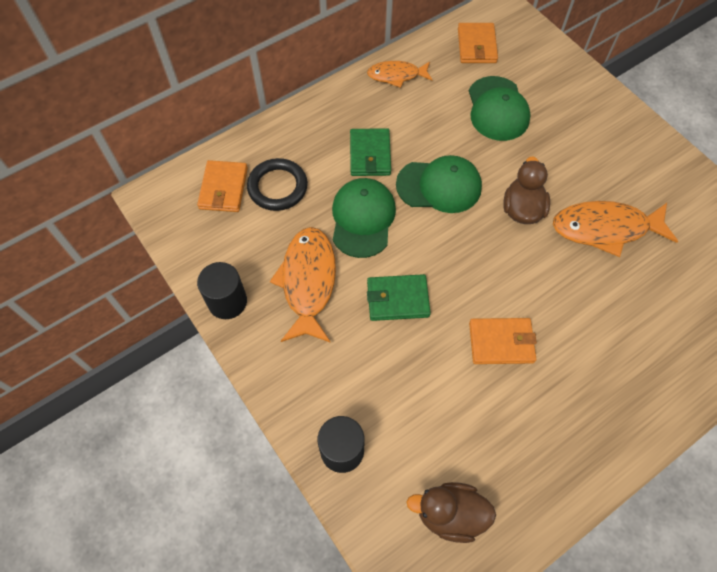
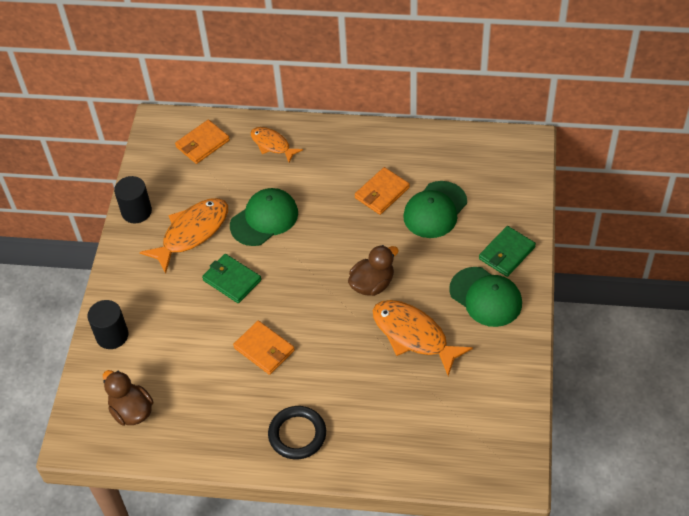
camera: 45 degrees right, 10 degrees down
black ring [247,158,308,211] -> black ring moved to [268,406,326,459]
green wallet [350,128,391,176] -> green wallet moved to [479,226,536,277]
orange fish [367,61,432,88] -> orange fish moved to [251,127,303,163]
green cap [396,155,482,213] -> green cap moved to [449,267,522,327]
orange wallet [458,23,498,63] -> orange wallet moved to [355,167,410,215]

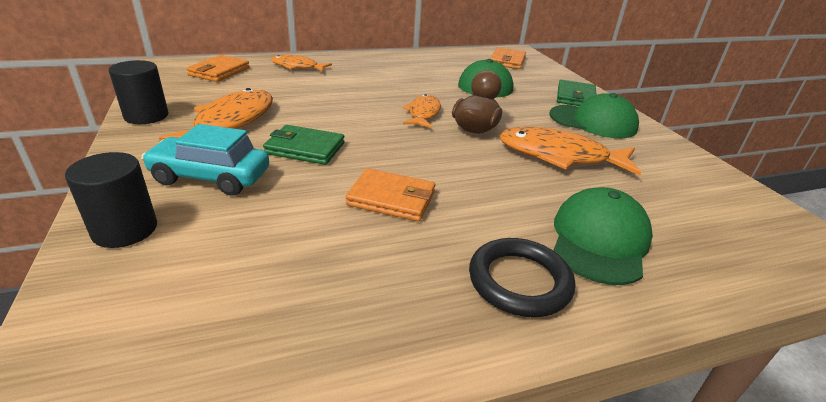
camera: 30 degrees left, 20 degrees down
brown duck [103,370,153,426] -> none
green cap [230,188,298,246] -> green cap moved to [553,187,653,285]
orange wallet [355,167,410,215] -> orange wallet moved to [490,47,526,69]
none -> turquoise car [141,124,269,196]
none -> orange fish [402,94,441,128]

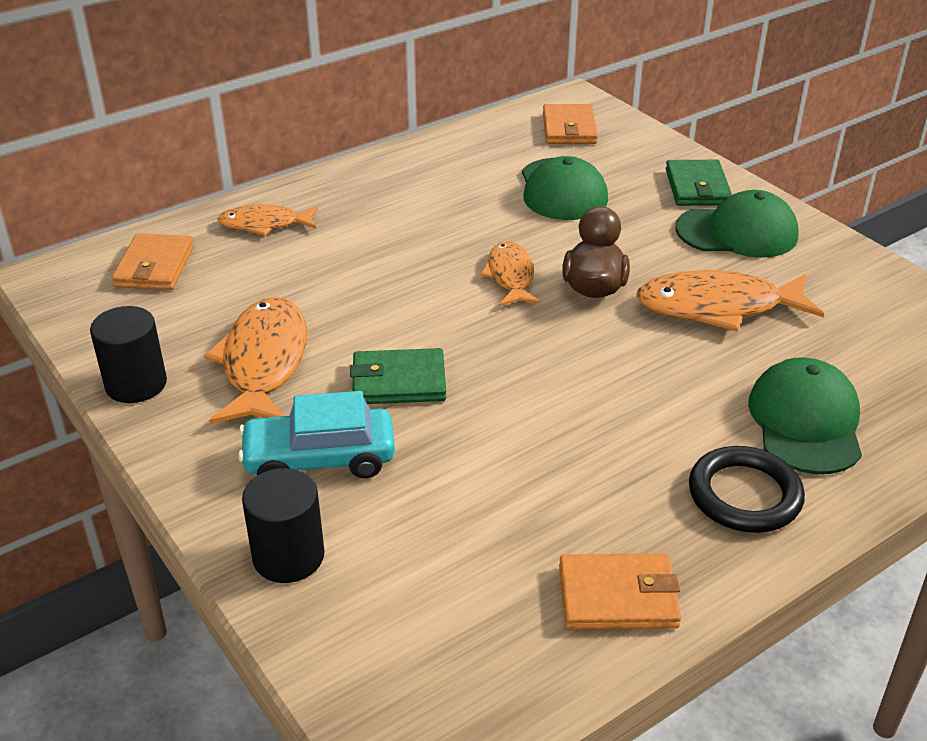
camera: 15 degrees left, 5 degrees up
orange wallet [346,168,435,222] -> orange wallet moved to [559,554,681,630]

